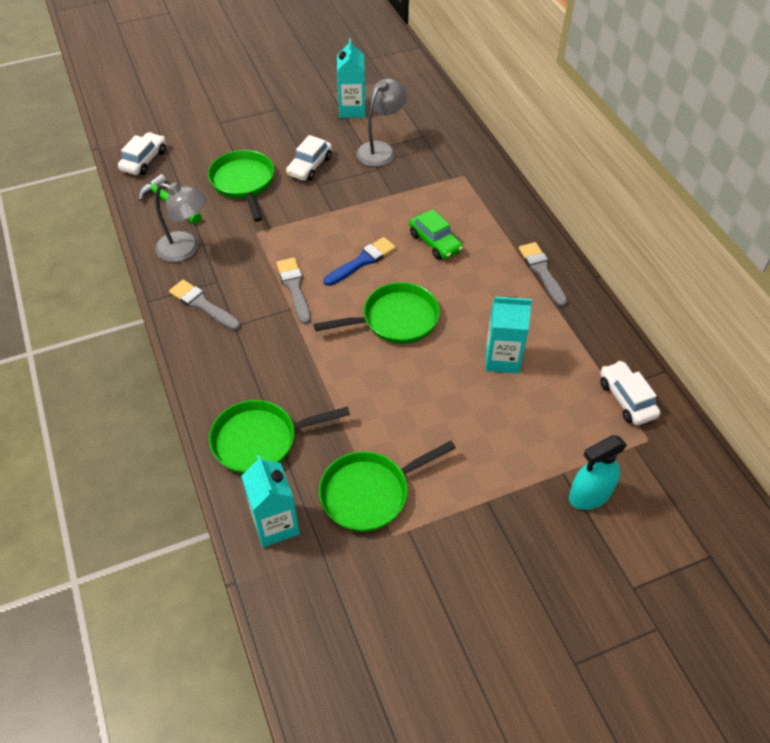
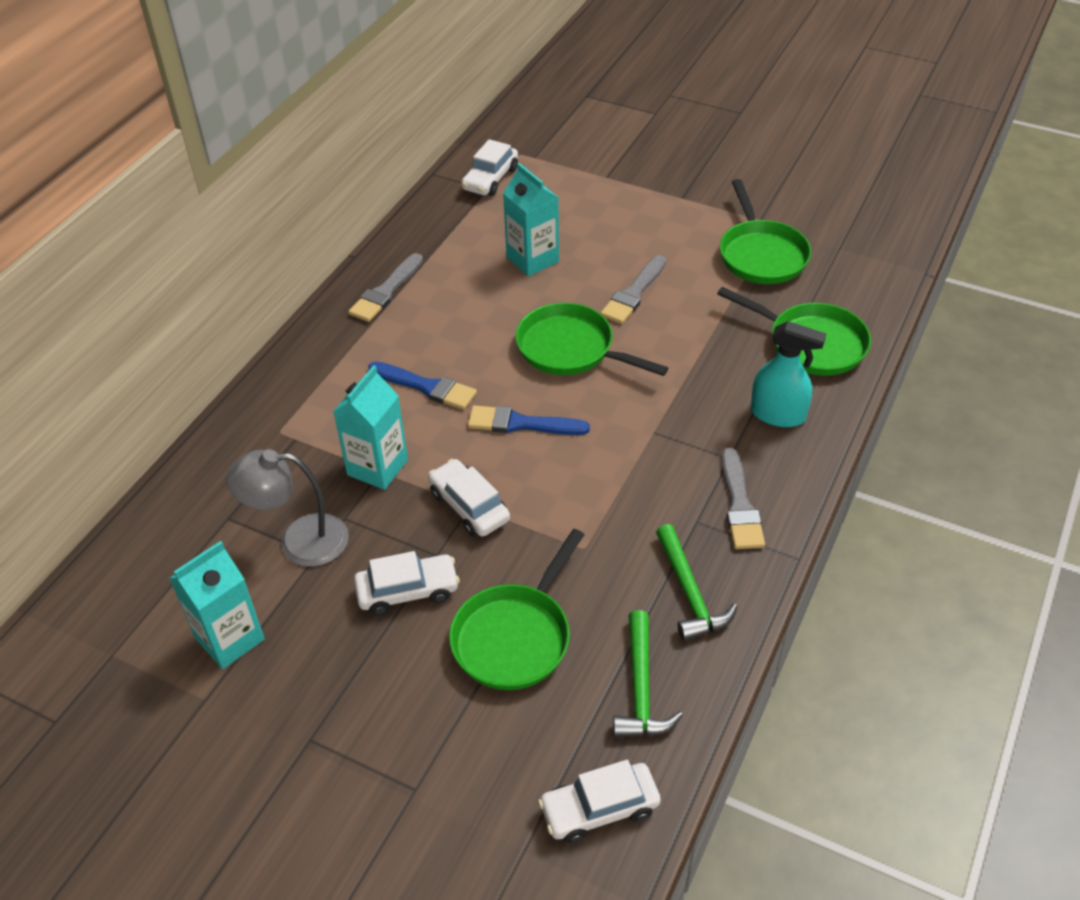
camera: 130 degrees left, 5 degrees down
grey lamp [155,182,206,262] -> green hammer [656,524,738,641]
turquoise carton [241,455,300,547] -> turquoise carton moved to [333,365,408,490]
grey brush [276,258,311,324] -> grey brush moved to [600,255,666,324]
green pan [319,441,456,532] -> green pan turned 60 degrees clockwise [720,179,811,284]
green car [409,209,463,260] -> blue brush [368,361,477,410]
turquoise spray bottle [569,435,627,510] -> turquoise spray bottle moved to [751,321,826,427]
none -> white car [428,459,510,536]

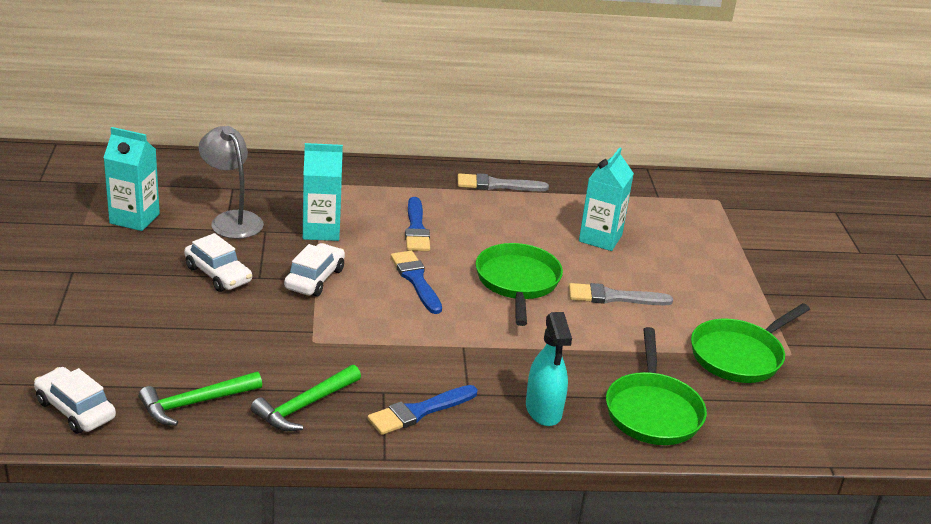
camera: 55 degrees right, 15 degrees down
green pan [449,529,584,690] -> none
white car [461,139,518,196] -> none
grey brush [722,448,765,549] -> blue brush [368,385,478,435]

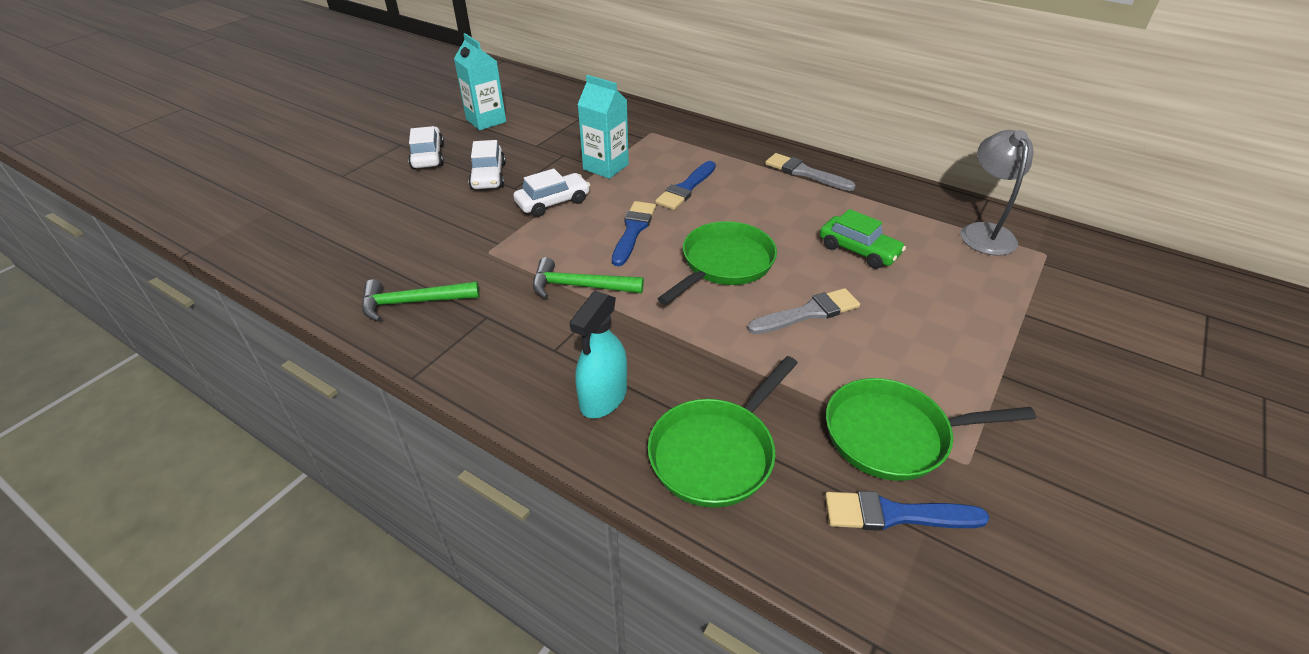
camera: 40 degrees right, 10 degrees up
white car [34,367,116,434] -> white car moved to [408,126,444,169]
green hammer [139,372,262,426] -> green hammer moved to [533,257,644,299]
grey lamp [199,126,264,239] -> grey lamp moved to [960,130,1034,256]
blue brush [368,385,478,435] -> blue brush moved to [825,491,990,531]
grey brush [569,283,673,305] -> grey brush turned 120 degrees clockwise [747,288,860,334]
turquoise carton [579,147,634,251] -> green car [820,209,906,269]

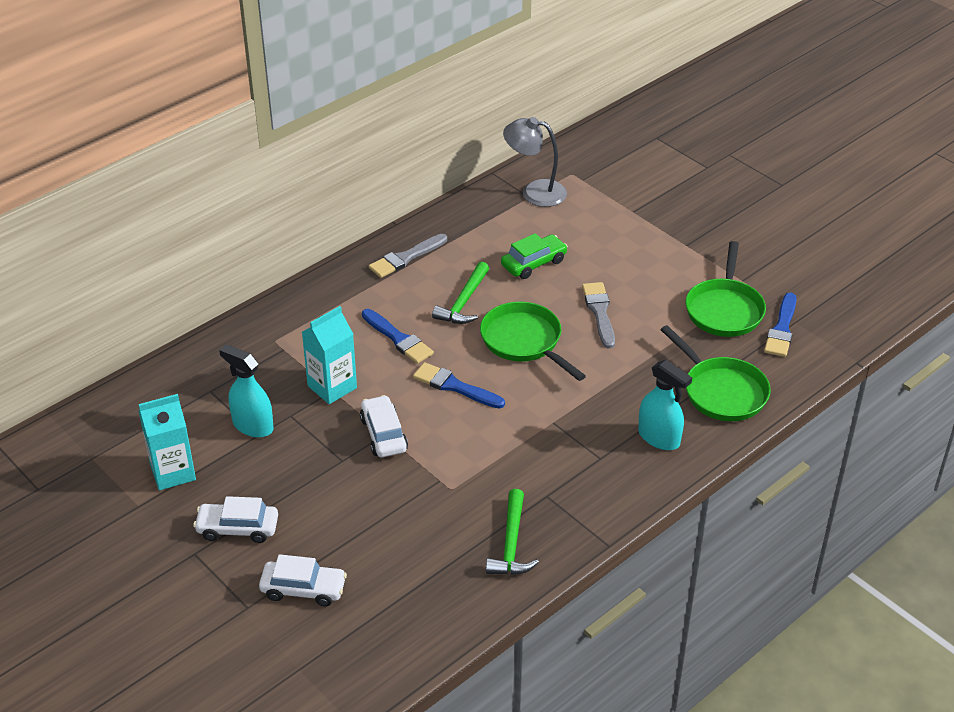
camera: 75 degrees left, 0 degrees up
white car [468,140,506,189] -> white car moved to [259,554,347,606]
green hammer [533,257,644,299] -> green hammer moved to [432,262,489,324]
none -> turquoise spray bottle [219,344,274,438]

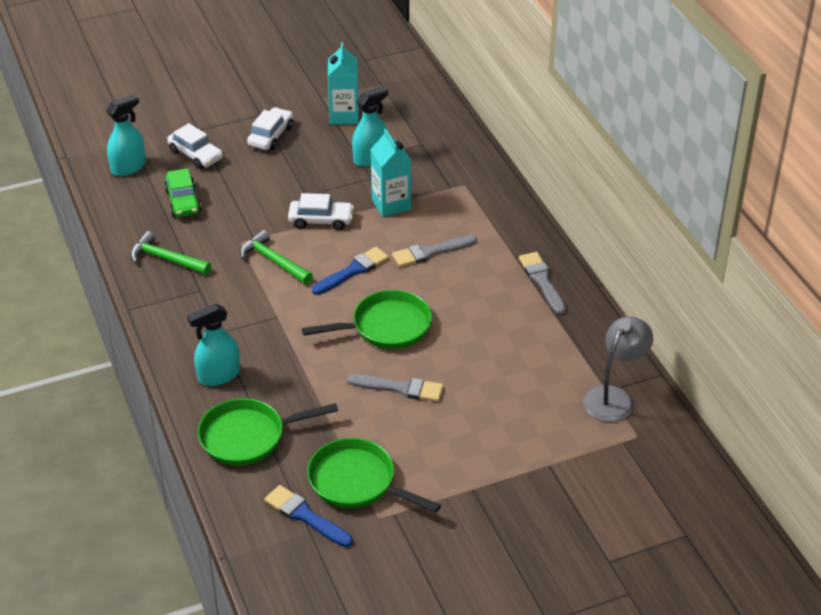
camera: 110 degrees right, 0 degrees up
white car [259,554,347,606] -> white car turned 75 degrees counterclockwise [167,123,223,169]
blue brush [362,309,434,364] -> grey brush [392,235,477,267]
green hammer [432,262,489,324] -> green hammer moved to [240,230,313,284]
green car [501,233,568,279] -> green car moved to [164,168,201,217]
none -> turquoise spray bottle [106,94,146,176]

